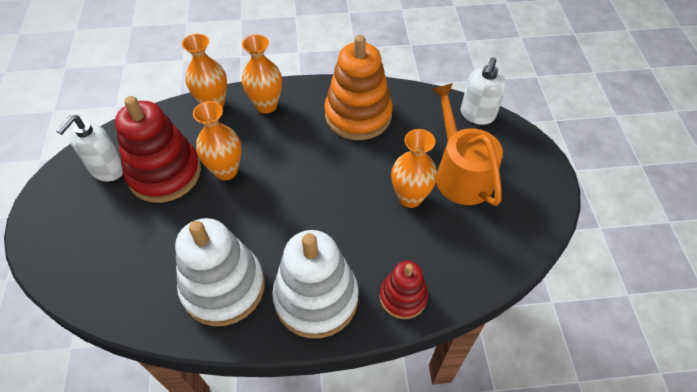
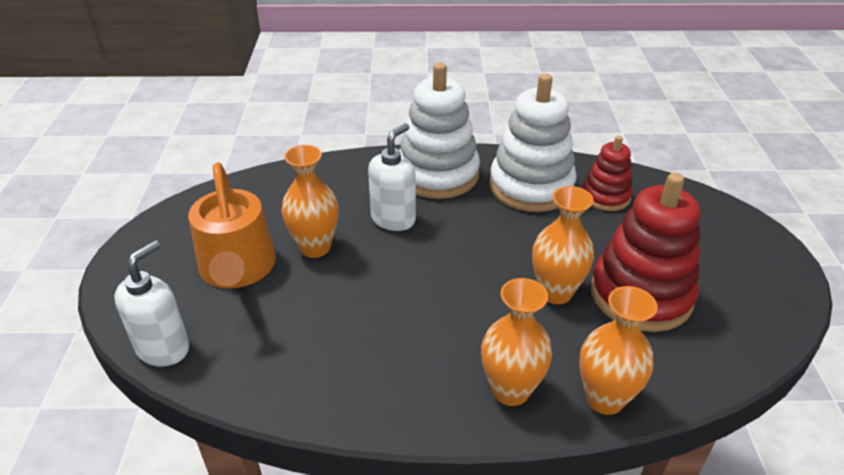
camera: 175 degrees left, 15 degrees down
white soap dispenser [56,115,123,181] -> white soap dispenser moved to [368,123,416,231]
orange stacking toy [324,35,393,140] -> none
red stacking toy [380,261,428,319] -> red stacking toy moved to [583,136,633,211]

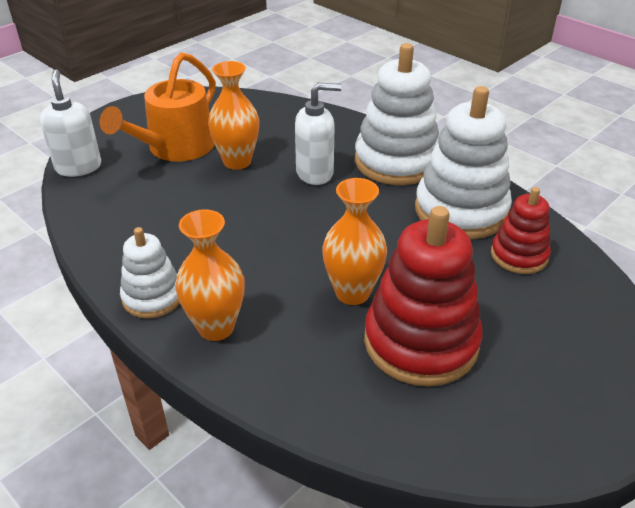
camera: 45 degrees right, 0 degrees up
white soap dispenser [114,241,189,367] -> white soap dispenser turned 90 degrees counterclockwise [40,69,101,177]
orange vase [579,286,658,415] -> none
none -> white stacking toy [120,227,180,319]

